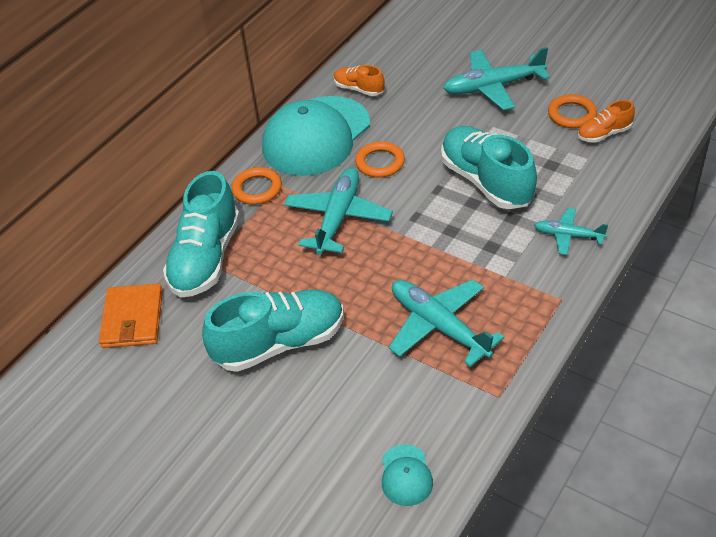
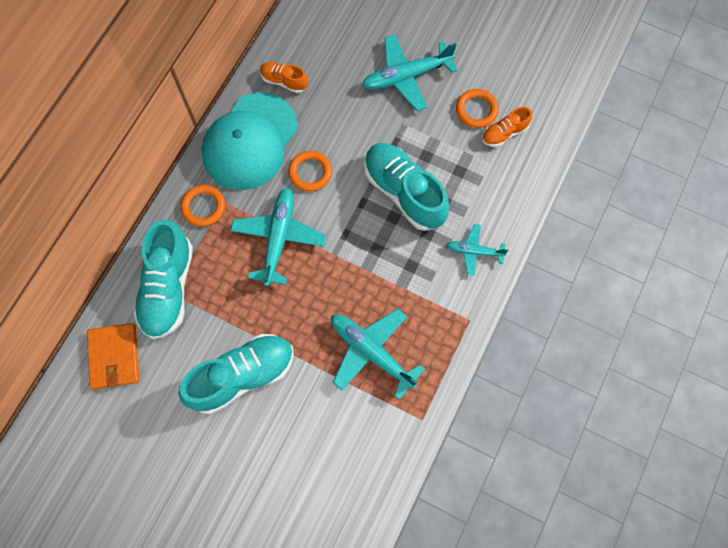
camera: 10 degrees left, 25 degrees up
turquoise cap [382,444,433,506] -> none

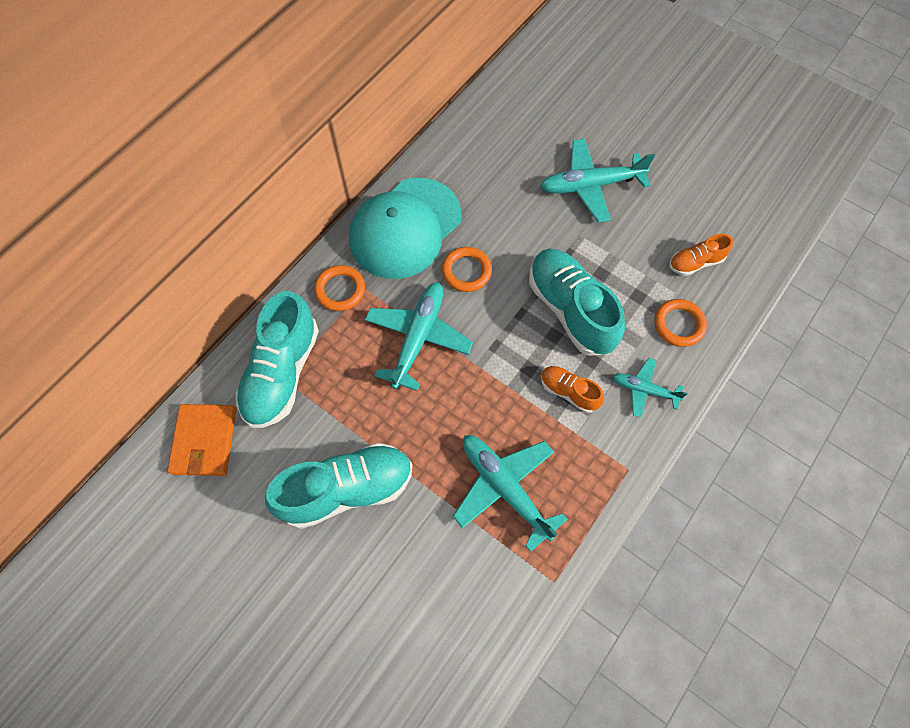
camera: 10 degrees right, 5 degrees down
orange shoe [260,62,308,93] -> orange shoe moved to [541,366,604,413]
orange ring [456,89,499,128] -> orange ring moved to [654,299,707,347]

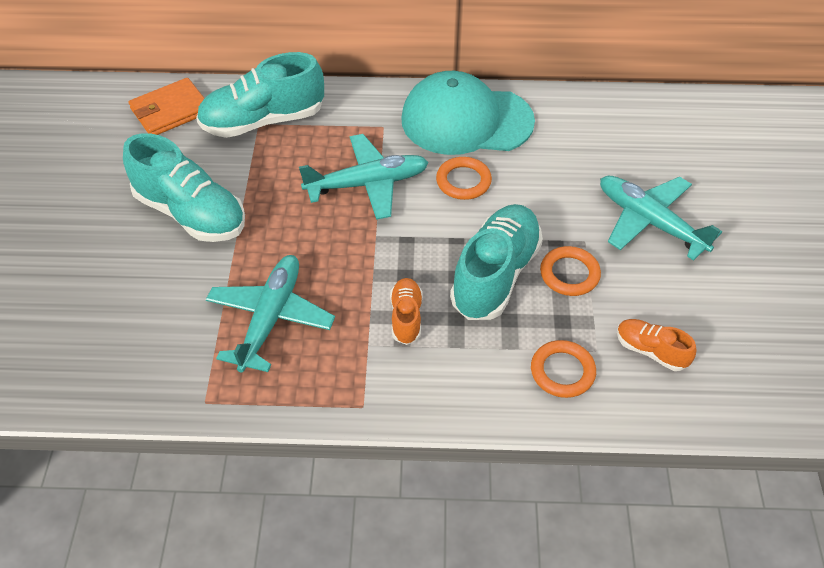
camera: 55 degrees right, 15 degrees down
orange ring [314,265,365,311] -> orange ring moved to [540,246,601,296]
turquoise plane [612,358,688,418] -> none

